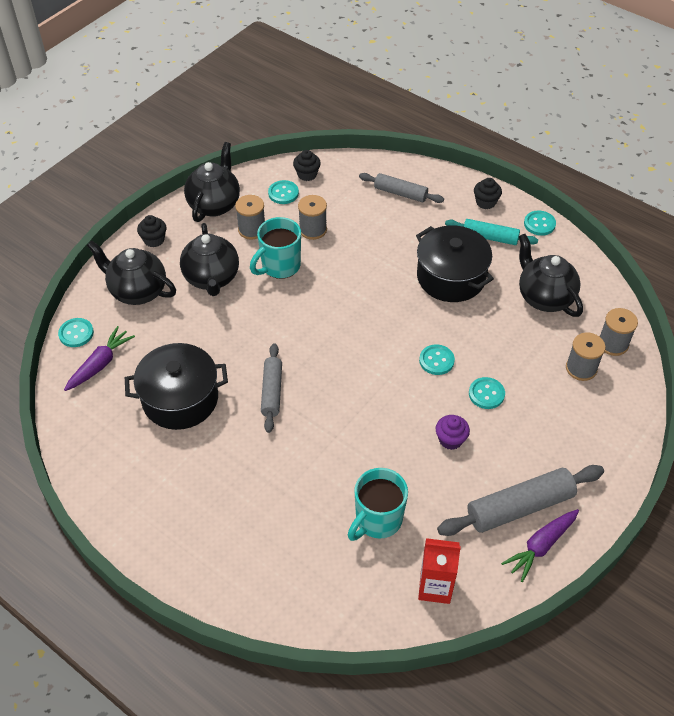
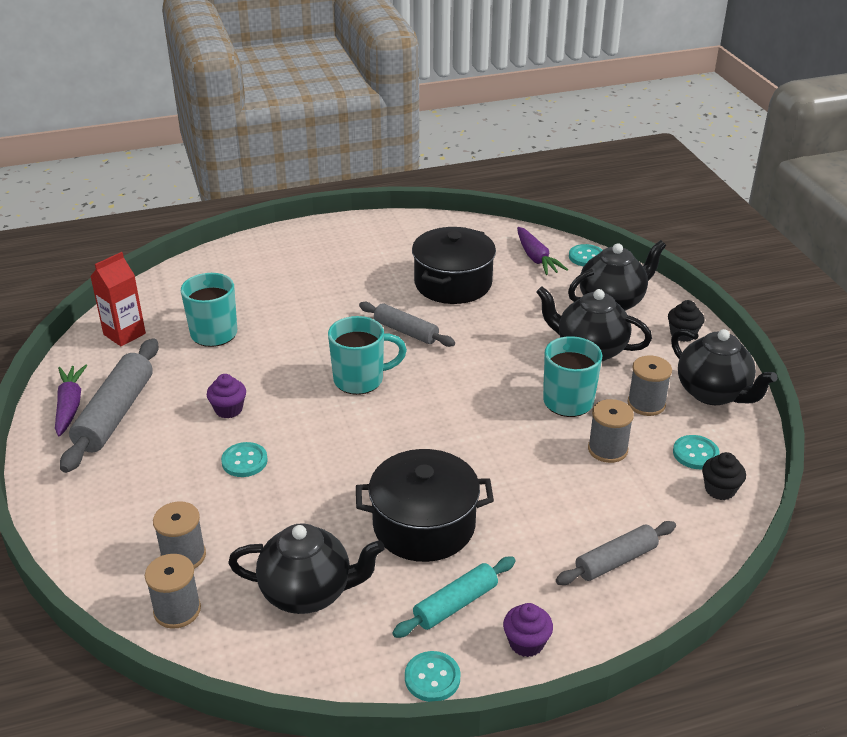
camera: 125 degrees right, 15 degrees down
turquoise button [419,344,455,375] -> none
black cupcake [474,178,502,209] -> purple cupcake [503,603,553,657]
none -> turquoise mug [328,316,407,395]

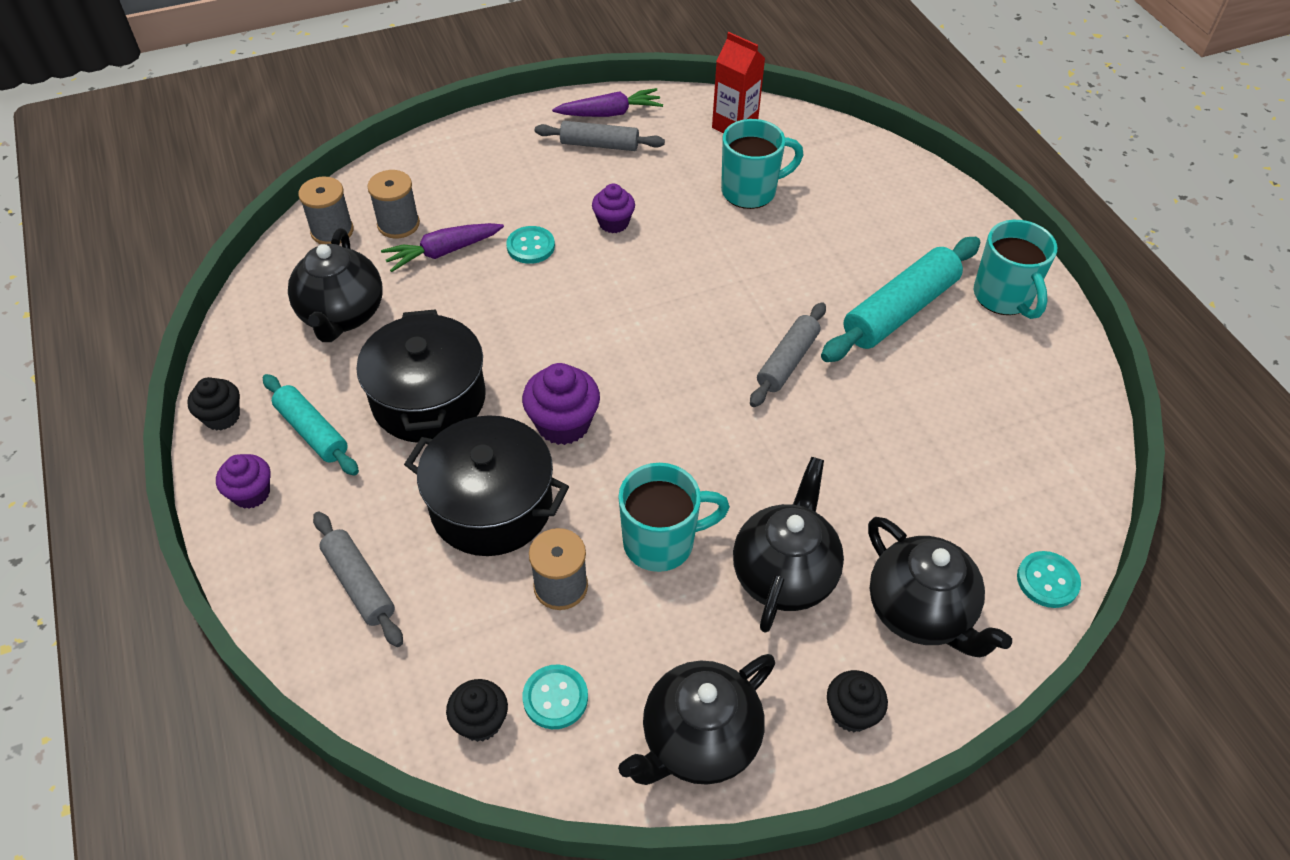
camera: 85 degrees right, 15 degrees up
grey rolling pin [60,338,158,473] -> grey rolling pin [535,121,665,151], size x0.63
turquoise mug [328,316,407,395] -> turquoise mug moved to [974,220,1057,319]
turquoise button [405,651,461,702] -> black cupcake [187,377,240,431]
black pot [412,227,496,304] -> black pot moved to [404,415,569,556]
purple carrot [517,227,568,275] -> purple carrot moved to [381,223,504,272]
grey spool [627,356,672,416] -> none
none -> purple cupcake [522,363,600,445]
none -> turquoise rolling pin [821,237,980,362]

